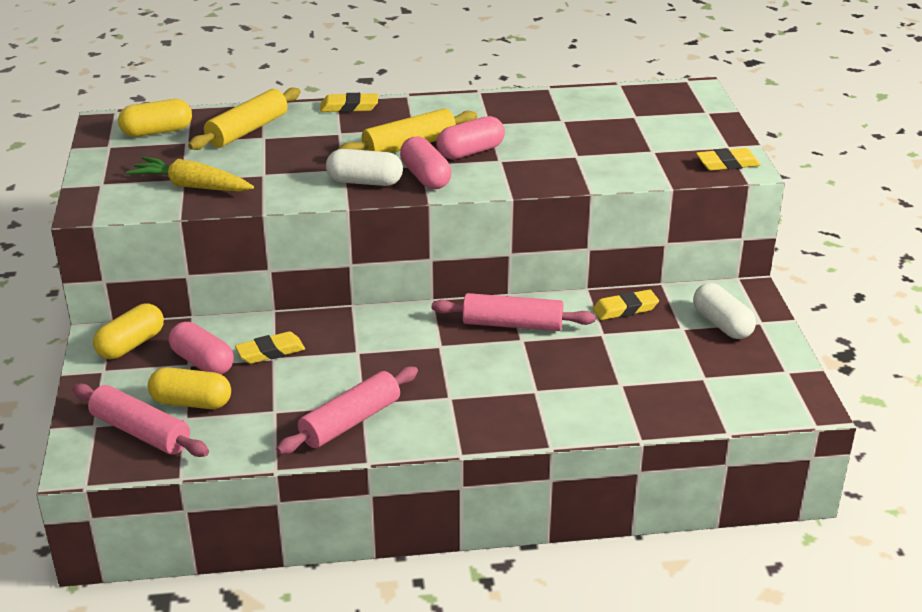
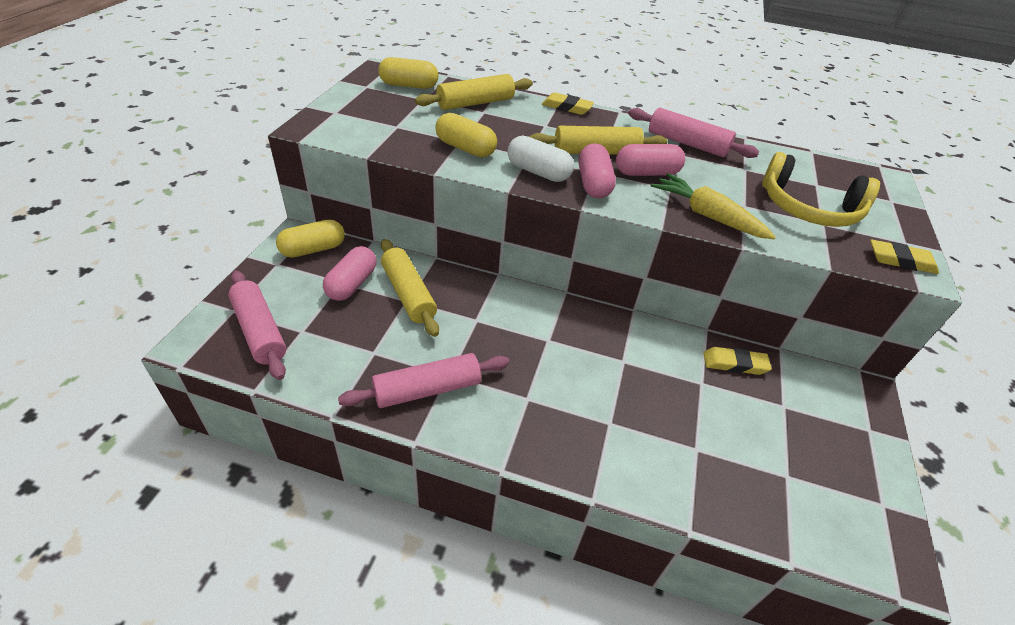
camera: 20 degrees right, 10 degrees up
yellow carrot [126,157,254,192] -> yellow carrot moved to [651,173,776,239]
yellow capsule [148,367,231,409] -> yellow capsule moved to [435,113,497,157]
pink capsule [169,322,234,375] -> pink capsule turned 45 degrees clockwise [323,246,377,301]
yellow eraser [235,331,305,364] -> yellow rolling pin [381,239,439,337]
pink rolling pin [432,293,595,331] -> pink rolling pin moved to [628,108,759,158]
white capsule [693,283,756,339] -> none
none -> yellow headphones [762,152,880,227]

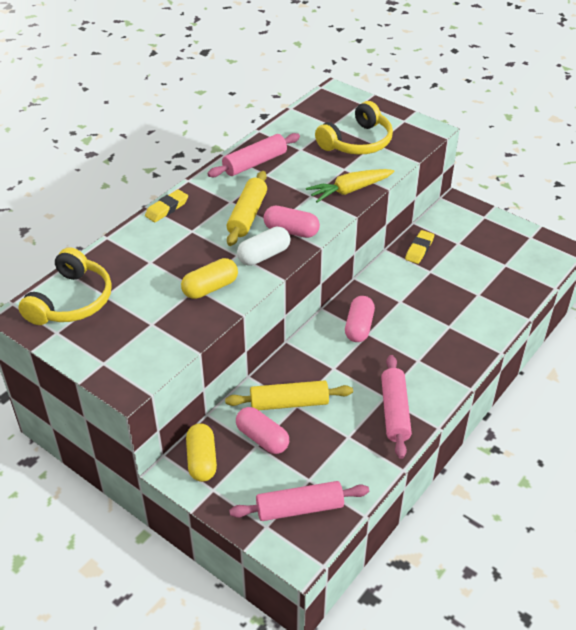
camera: 65 degrees left, 0 degrees up
yellow capsule [378,57,438,89] -> yellow headphones [18,247,112,325]
yellow rolling pin [415,74,533,110] -> none
pink capsule [616,144,685,176] -> pink capsule moved to [345,296,375,342]
yellow eraser [870,240,939,274] -> none

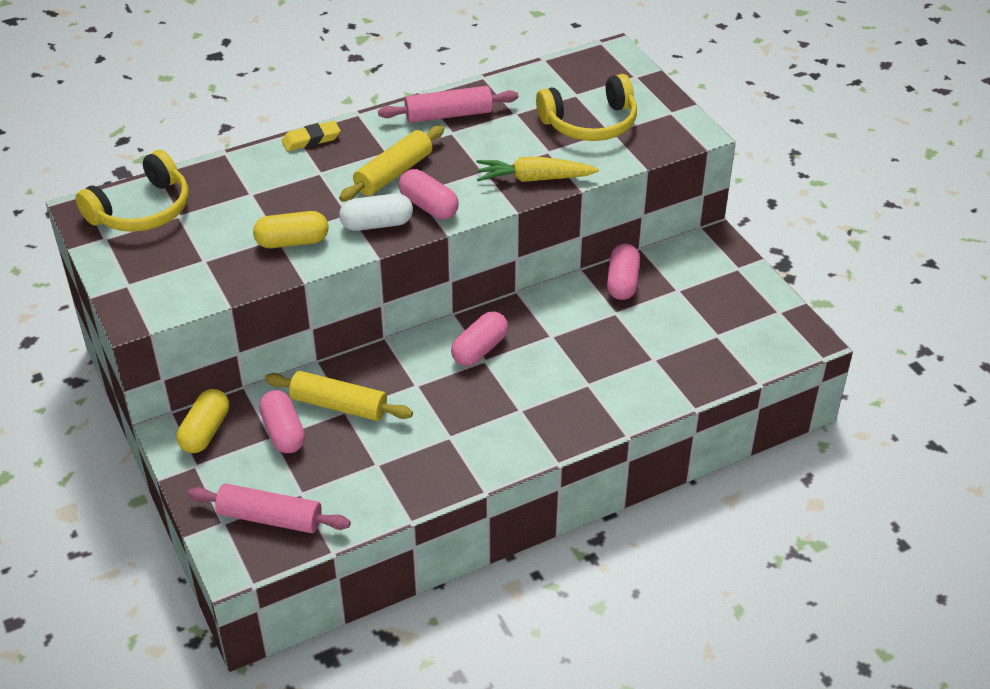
camera: 25 degrees right, 0 degrees up
pink rolling pin [381,355,412,459] -> none
yellow eraser [405,230,434,264] -> pink capsule [607,244,640,300]

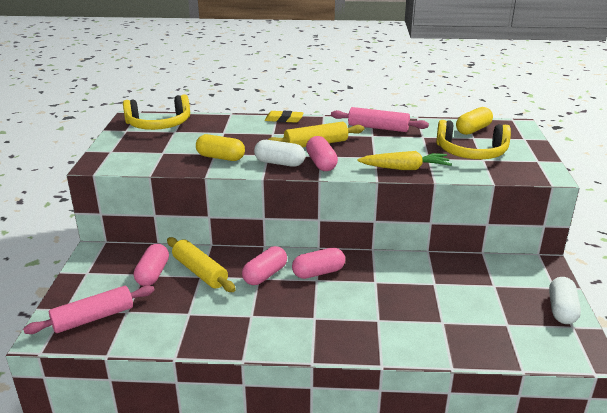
camera: 30 degrees right, 15 degrees down
yellow capsule [177,389,229,453] -> yellow capsule moved to [456,107,493,135]
pink rolling pin [188,483,351,533] -> pink rolling pin turned 75 degrees counterclockwise [23,285,155,334]
yellow carrot [476,157,599,182] -> yellow carrot turned 150 degrees clockwise [357,151,452,170]
pink capsule [607,244,640,300] -> pink capsule moved to [242,246,287,285]
none -> white capsule [549,277,581,324]

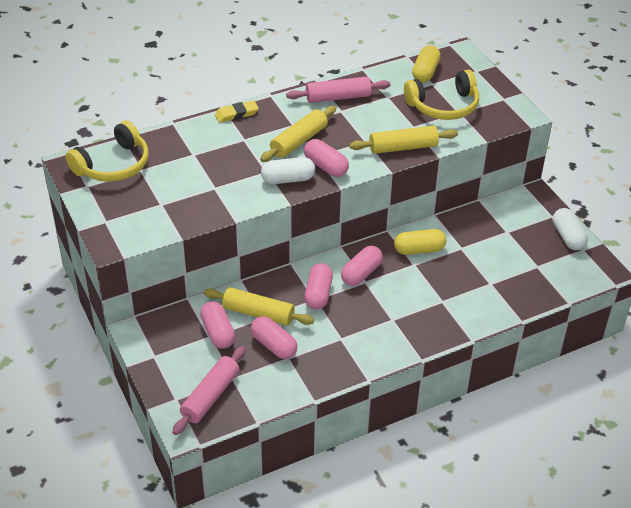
camera: 30 degrees left, 15 degrees up
yellow capsule [196,134,245,161] -> yellow capsule moved to [394,229,446,255]
yellow carrot [357,151,452,170] -> yellow rolling pin [350,126,458,154]
none -> pink capsule [251,316,297,359]

